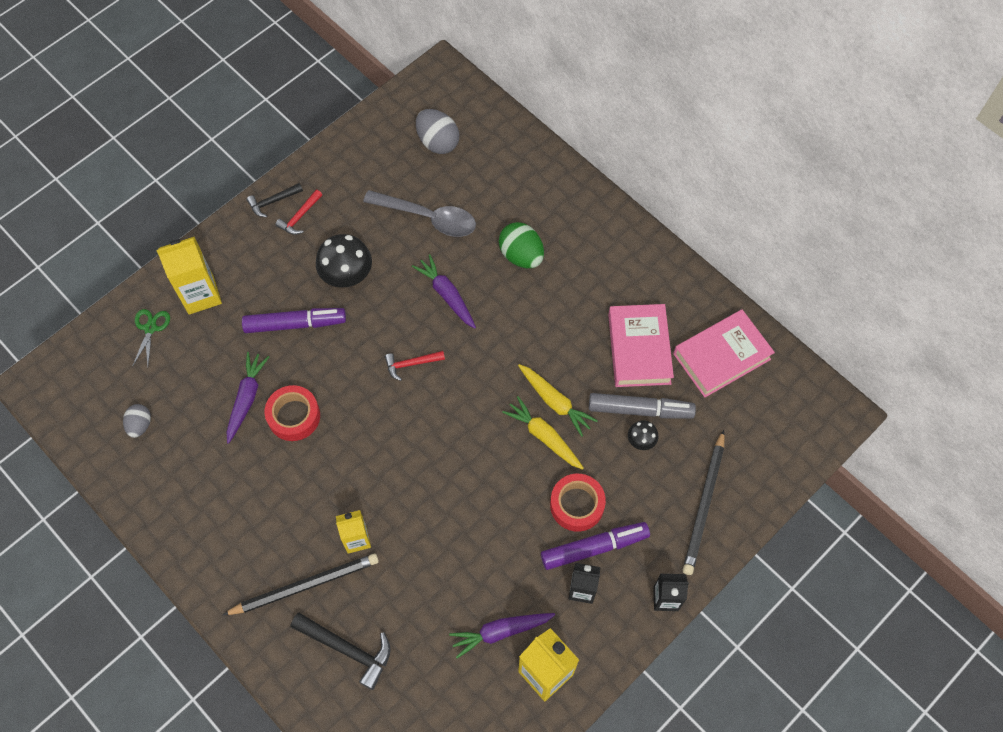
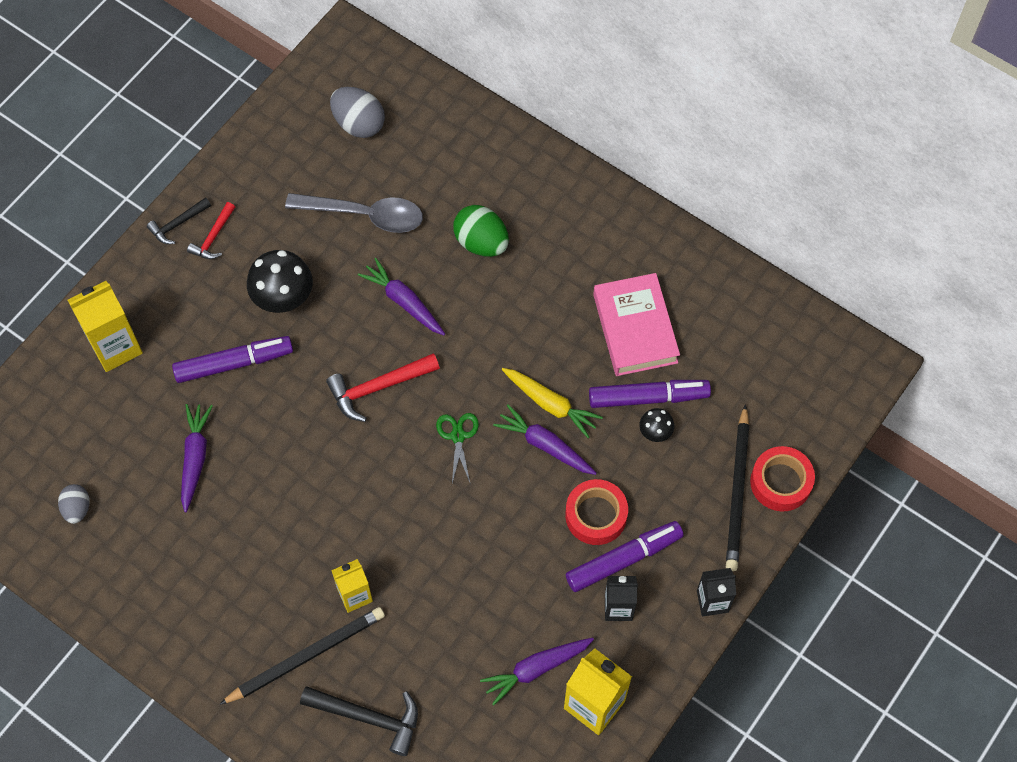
camera: 10 degrees left, 0 degrees up
green scissors [132,309,170,367] -> green scissors moved to [436,413,479,485]
red tape [265,385,320,441] -> red tape moved to [750,446,815,511]
red hammer [385,351,445,381] -> red hammer [326,353,440,422], size x1.62
yellow carrot [502,396,584,470] -> purple carrot [493,404,597,475]
grey marker [589,393,696,419] -> purple marker [589,380,711,408]
pink book [673,310,775,398] -> none

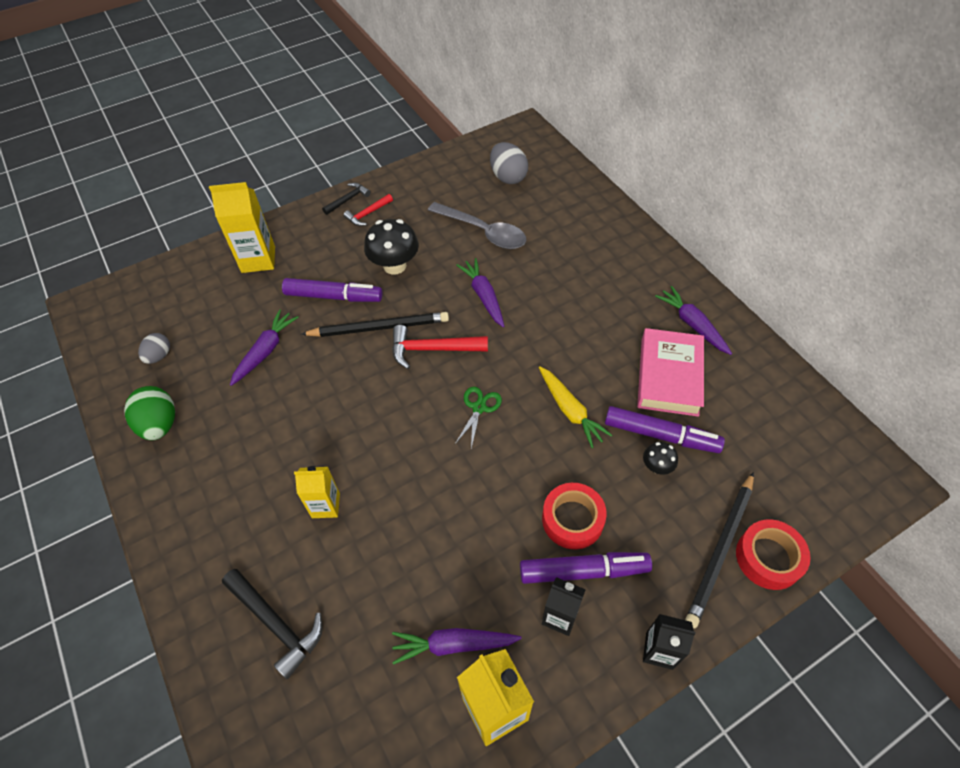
camera: 25 degrees right, 10 degrees down
black hammer [147,197,211,244] -> black hammer turned 150 degrees clockwise [322,183,371,215]
black pencil [219,607,385,705] -> black pencil moved to [301,312,449,337]
green egg [453,205,509,257] -> green egg moved to [124,386,175,440]
purple carrot [493,404,597,475] -> purple carrot moved to [655,286,732,355]

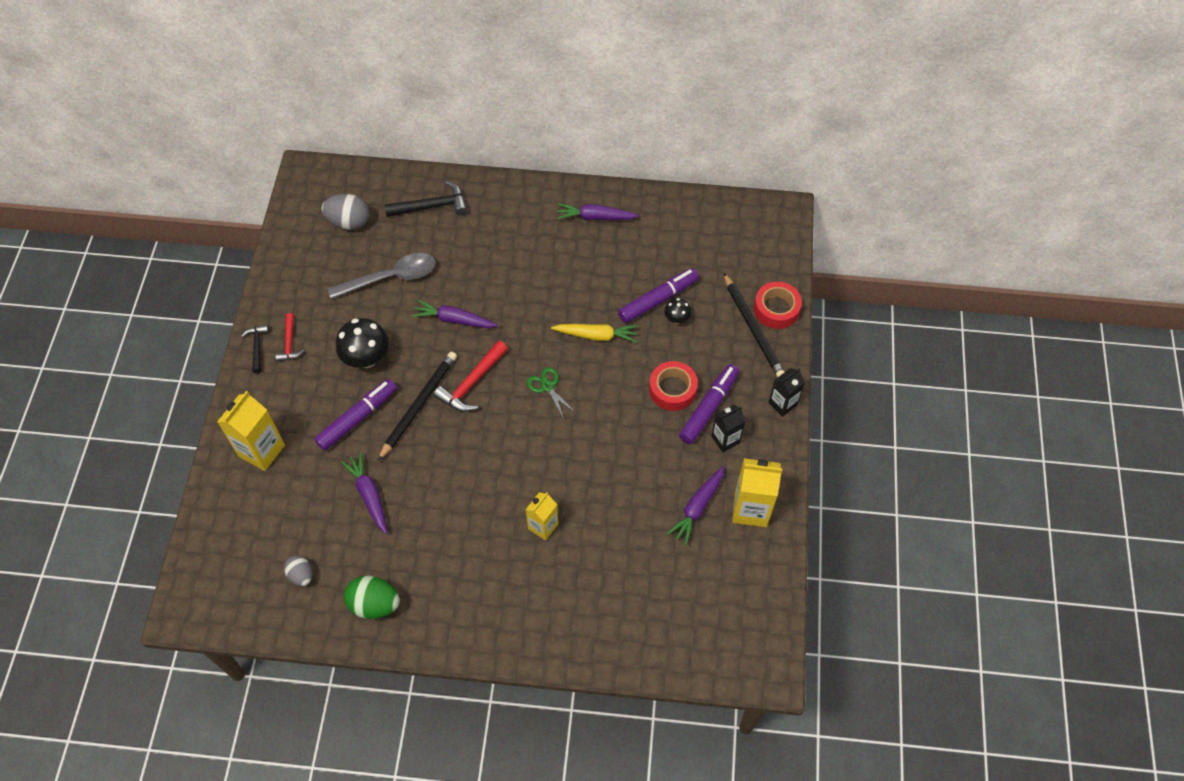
camera: 55 degrees left, 5 degrees up
black hammer [222,569,323,679] -> black hammer moved to [384,181,467,217]
pink book [637,328,704,417] -> none

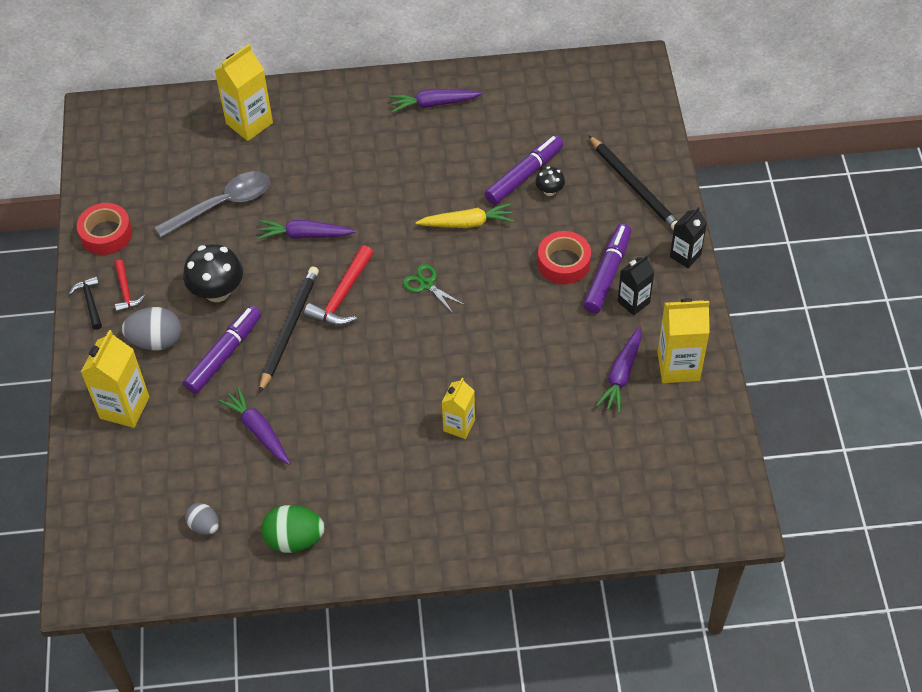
camera: 10 degrees left, 5 degrees down
grey egg [322,194,369,230] -> grey egg moved to [122,307,181,350]
black hammer [384,181,467,217] -> yellow carton [214,44,273,141]
red tape [754,282,802,329] -> red tape moved to [77,203,132,255]

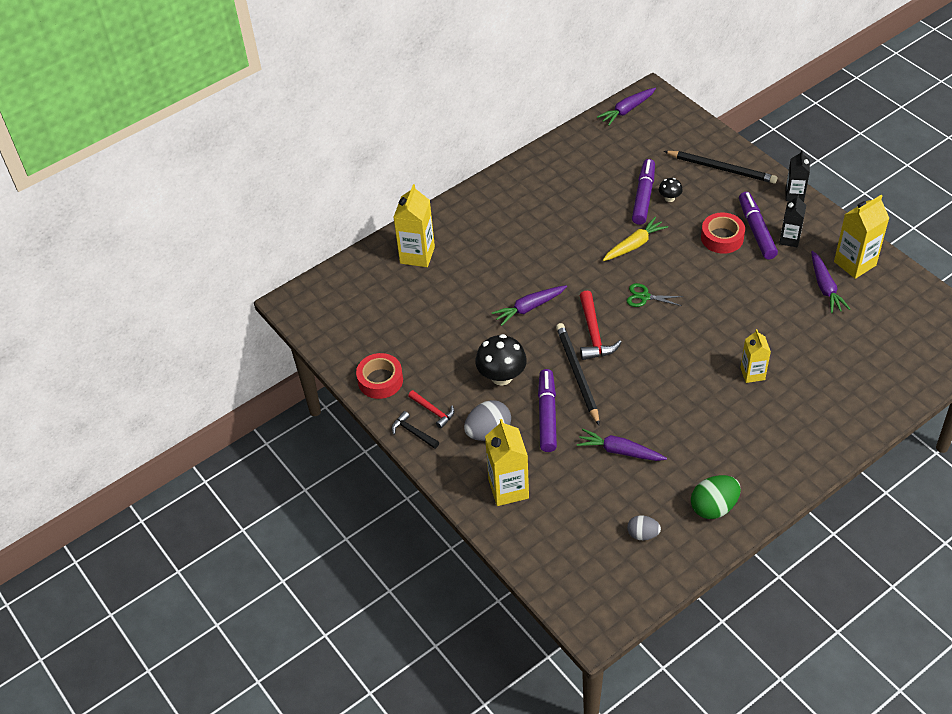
camera: 30 degrees left, 5 degrees down
grey spoon [155,171,270,238] -> none
purple carrot [389,89,482,112] -> purple carrot moved to [597,88,656,126]

